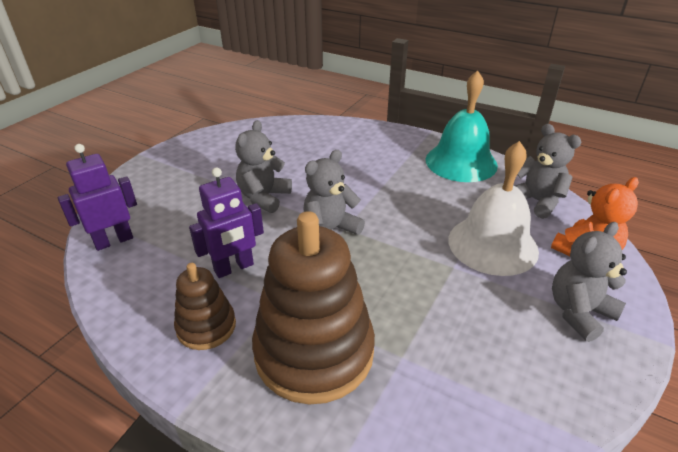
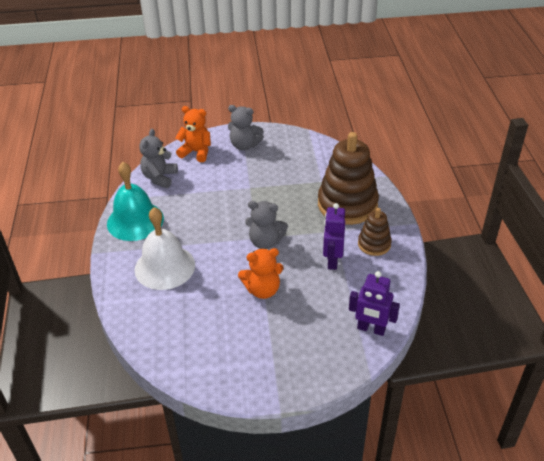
camera: 125 degrees left, 5 degrees up
purple robot [189,167,264,278] -> purple robot turned 105 degrees counterclockwise [323,203,345,270]
grey teddy bear [235,120,292,213] -> orange teddy bear [238,248,284,299]
white bell [448,141,539,276] -> white bell moved to [135,207,195,290]

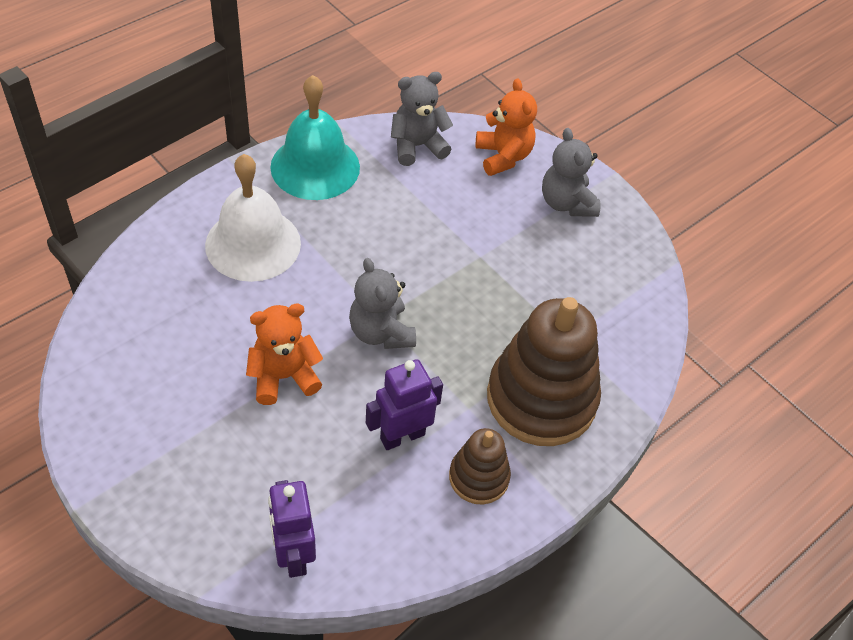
camera: 50 degrees right, 10 degrees up
orange teddy bear [238,248,284,299] -> orange teddy bear turned 120 degrees clockwise [246,304,323,405]

